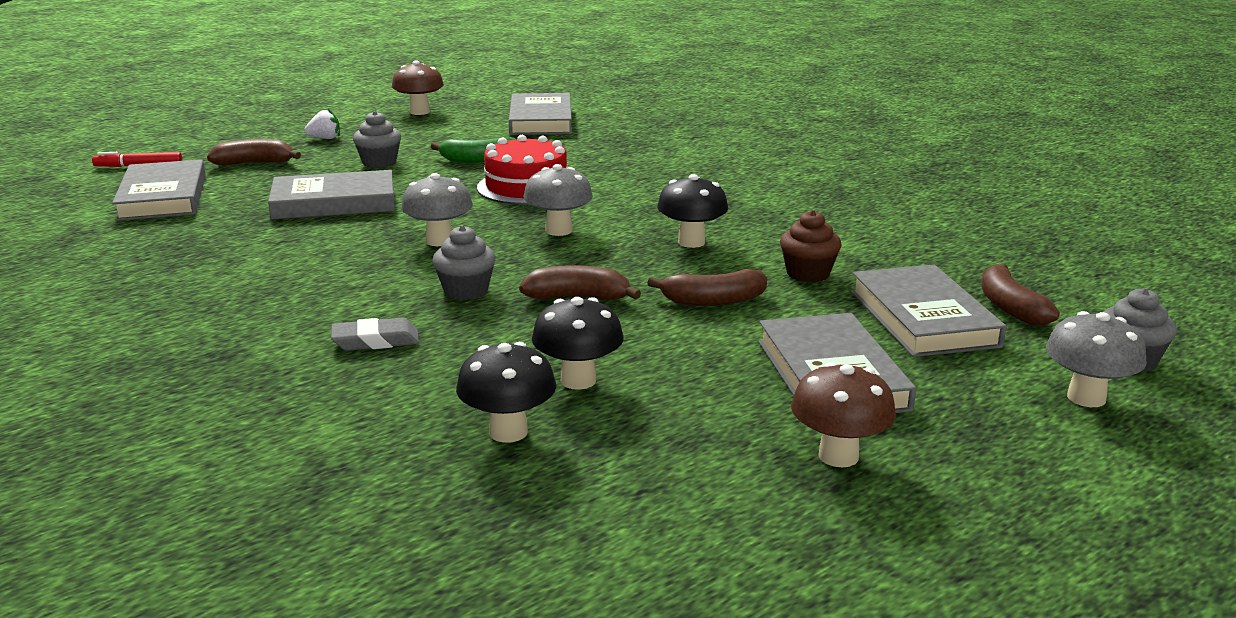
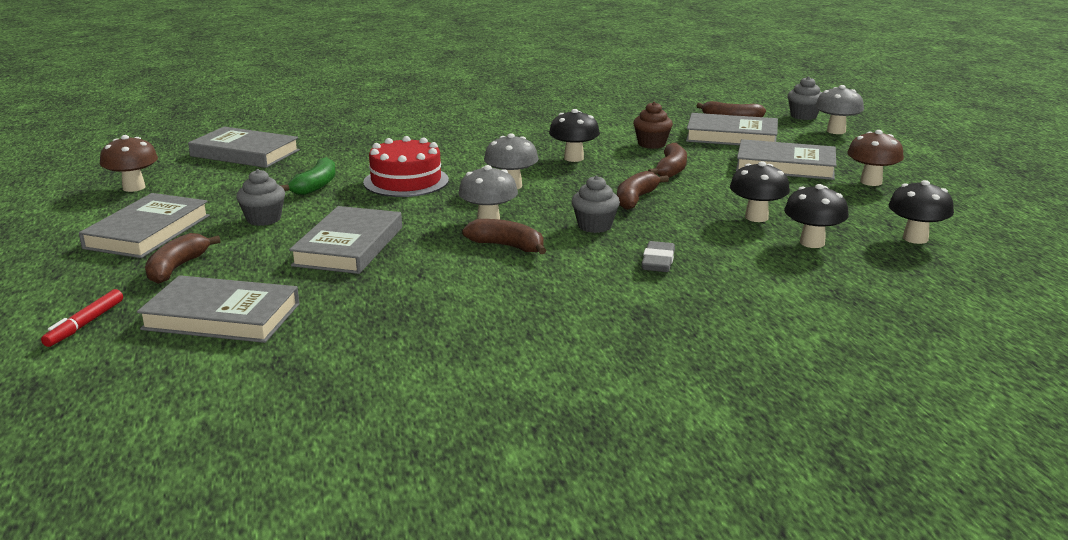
camera: 65 degrees left, 0 degrees up
white strawberry [304,109,340,139] -> grey book [79,193,210,258]
none -> brown banana [462,219,546,254]
none -> black mushroom [888,180,954,244]

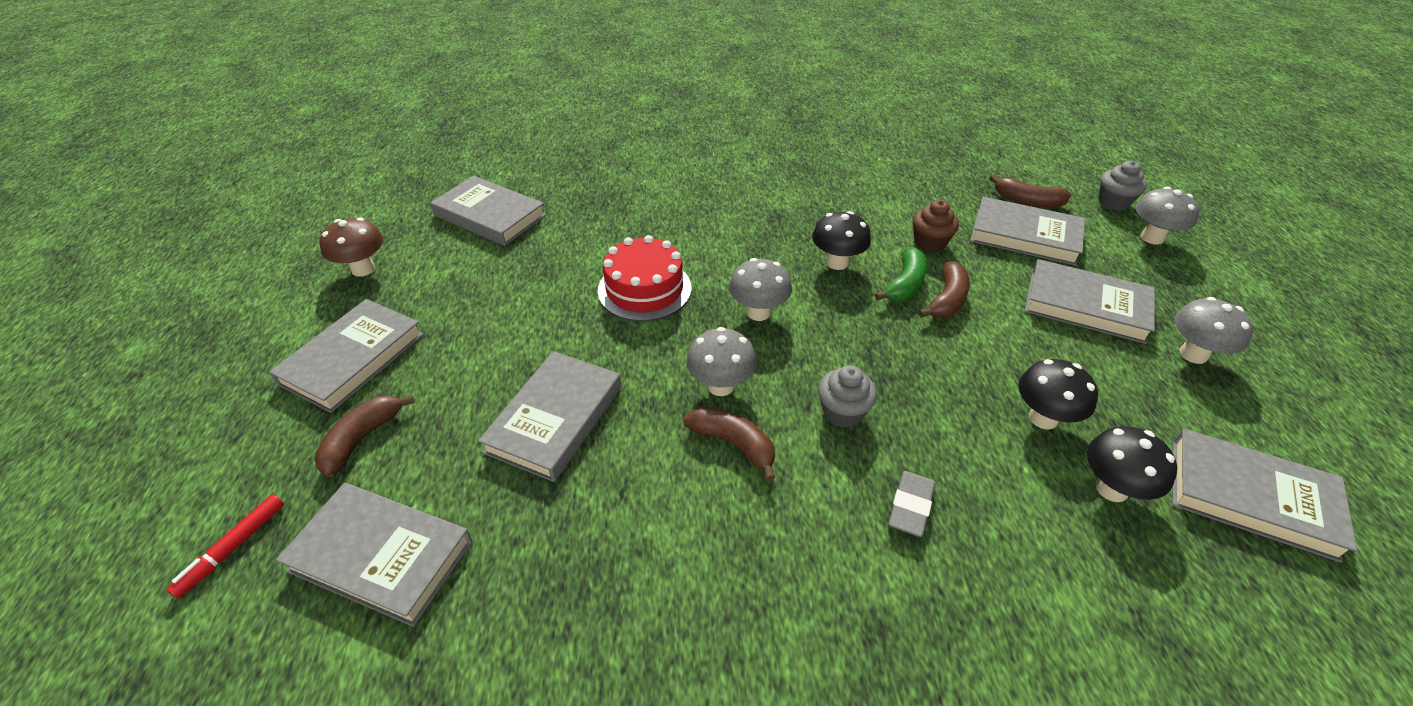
camera: 10 degrees right, 20 degrees up
grey cupcake [236,169,285,226] -> none
green banana [280,157,336,195] -> green banana moved to [875,247,927,301]
brown banana [617,171,669,210] -> none
brown mushroom [847,130,904,186] -> grey mushroom [1174,297,1253,364]
black mushroom [888,180,954,244] -> grey book [1172,429,1357,563]

